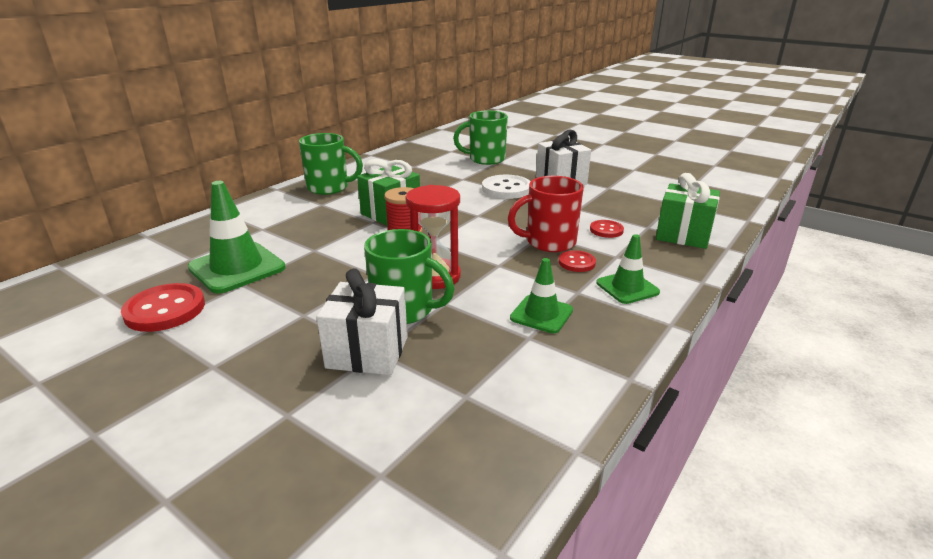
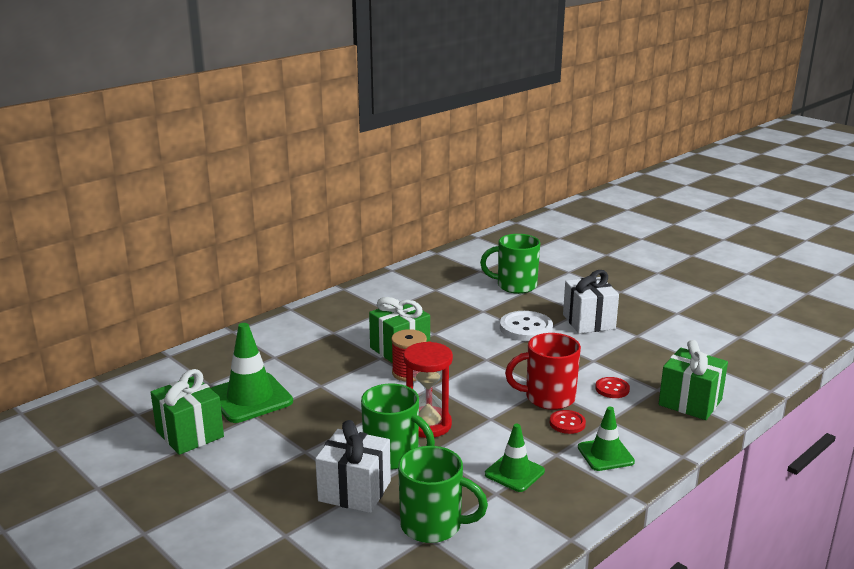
camera: 10 degrees right, 5 degrees down
red button [121,283,205,332] -> green gift [151,369,224,455]
green mug [299,133,363,195] -> green mug moved to [398,446,488,543]

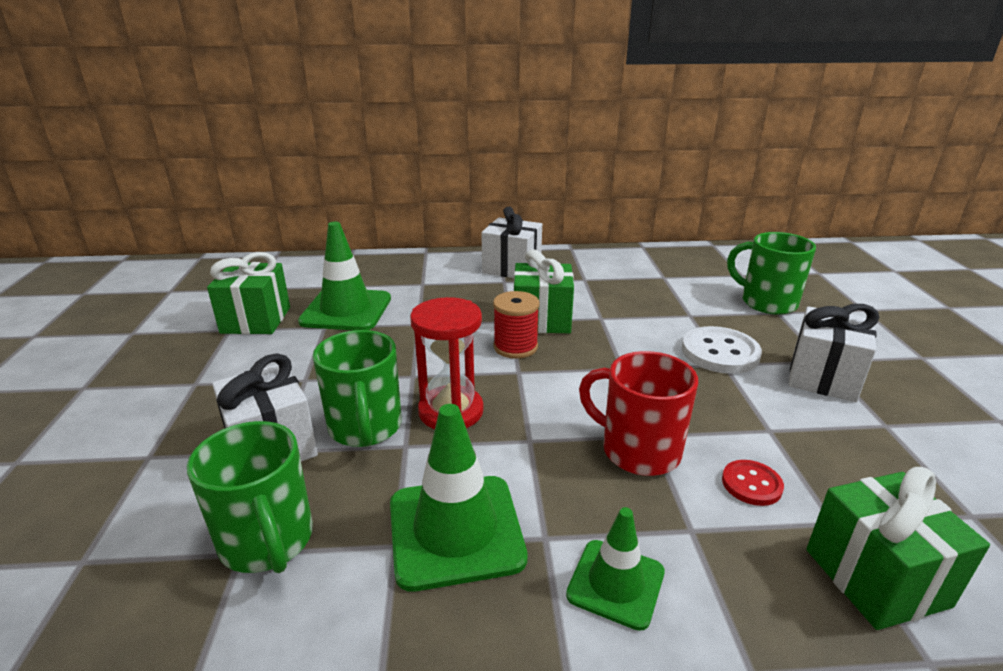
camera: 40 degrees right, 5 degrees up
green traffic cone [485,424,545,492] -> green traffic cone [390,404,528,592], size x1.66
red button [550,410,586,434] -> none
none -> white gift [481,207,542,278]

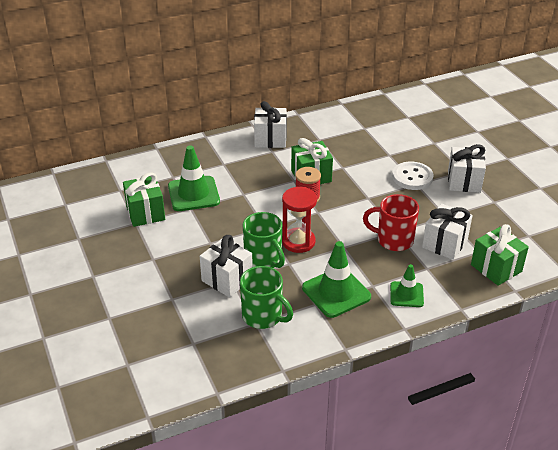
camera: 20 degrees left, 10 degrees up
red button [722,460,784,506] -> white gift [422,203,473,260]
green mug [727,232,816,315] -> none

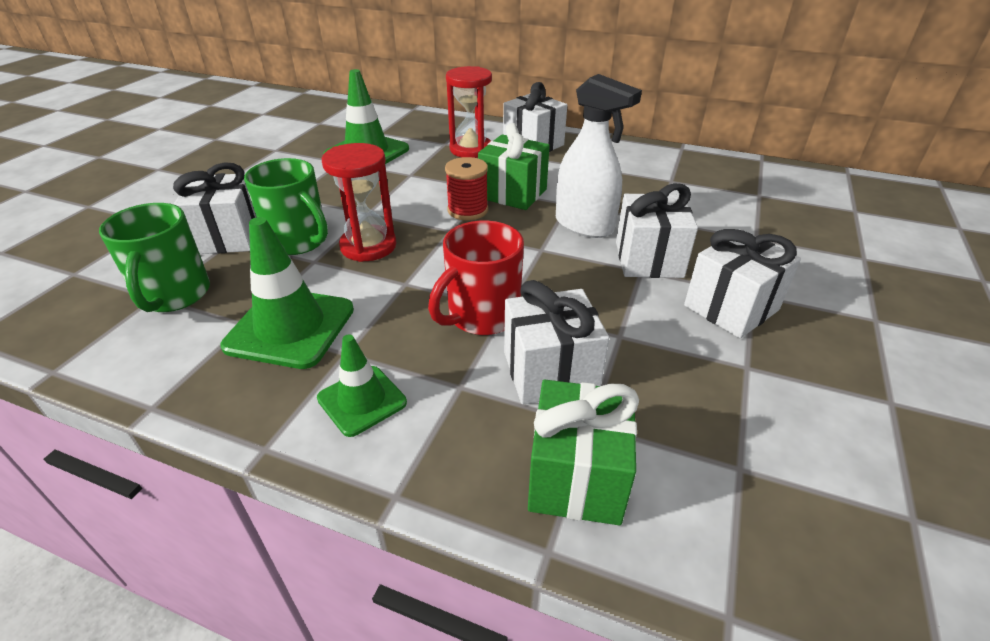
camera: 45 degrees right, 0 degrees up
green gift [123,172,165,227] -> none
green mug [243,212,285,268] -> green mug turned 60 degrees counterclockwise [244,158,328,255]
red mug [363,194,419,251] -> red mug turned 105 degrees counterclockwise [428,221,524,335]
white button [392,162,434,190] -> white gift [616,183,698,278]
none -> red hourglass [446,66,492,158]
none -> white spray bottle [556,74,642,238]

